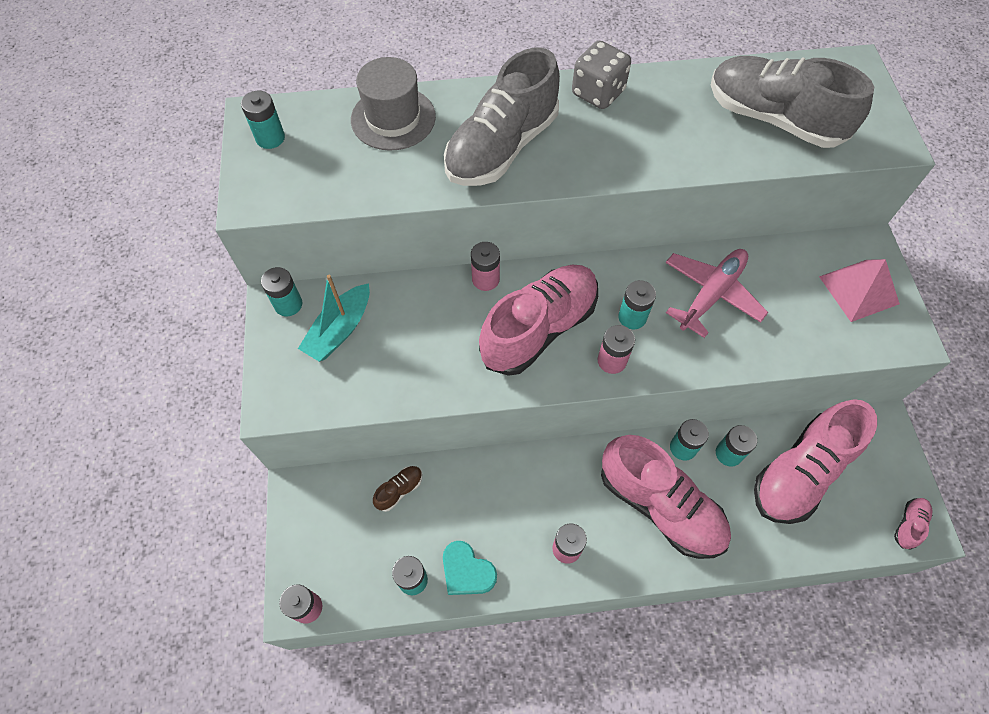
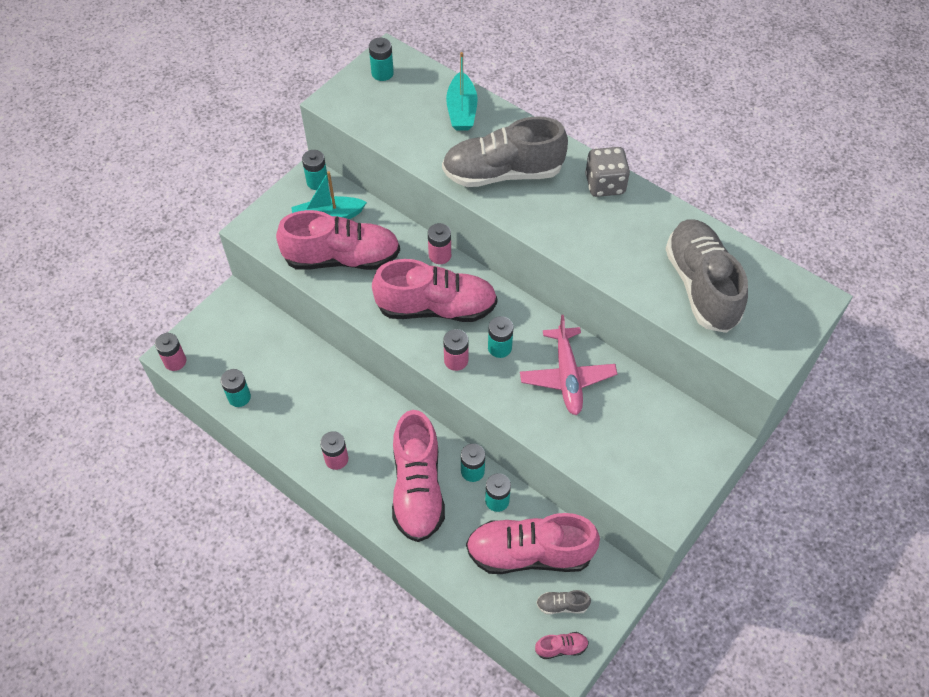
camera: 45 degrees right, 5 degrees down
grey hat [351,57,436,151] -> turquoise boat [446,52,477,131]
brown shoe [373,466,423,512] -> none
turquoise heart [443,541,497,595] -> none
pink plane [666,249,768,338] -> pink plane turned 90 degrees clockwise [520,315,617,415]
pink pyramid [819,259,900,322] -> none
none -> pink shoe [276,210,400,270]
none -> grey shoe [536,590,591,615]

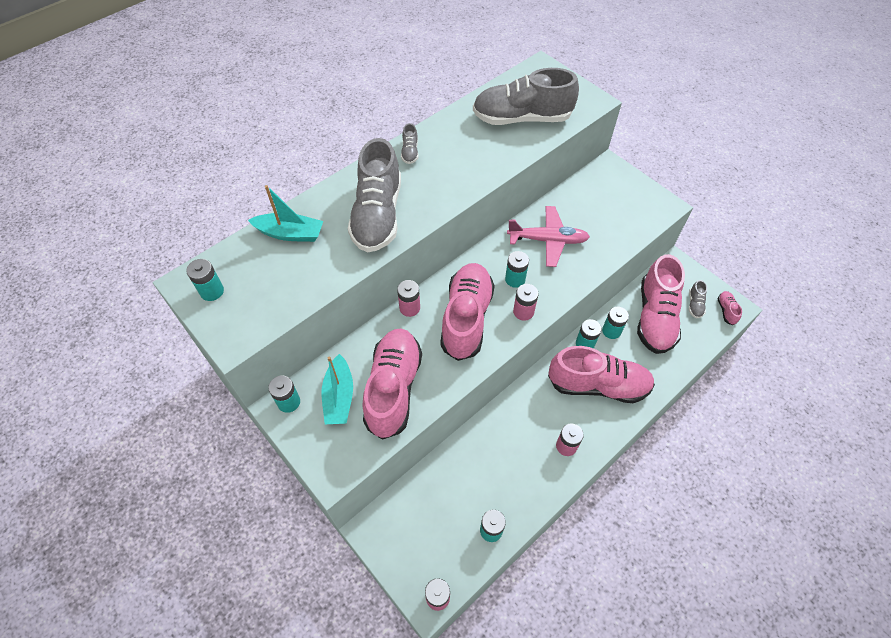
camera: 80 degrees left, 0 degrees up
grey dice [585,147,630,197] -> grey shoe [401,123,419,164]

